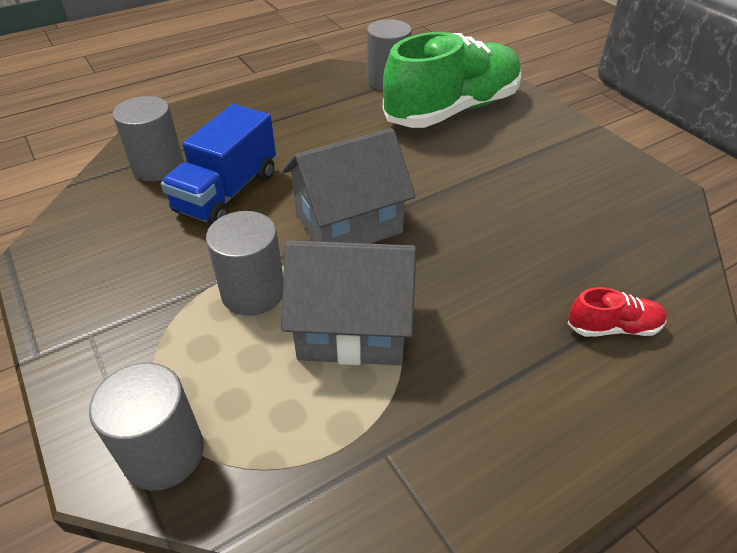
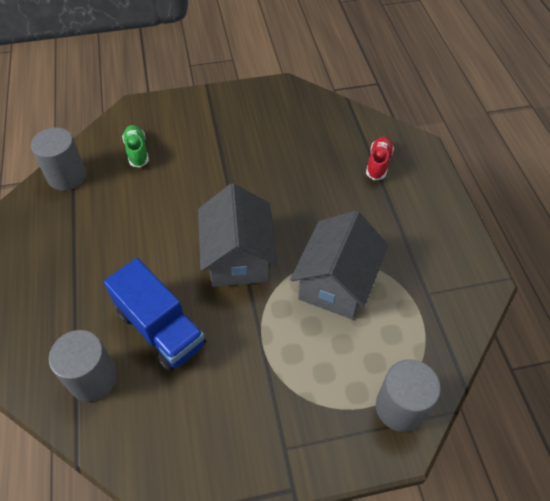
camera: 70 degrees left, 10 degrees up
grey cylinder [206,211,283,316] -> none
green shoe [383,32,521,128] -> green shoe [122,125,149,168], size x0.40

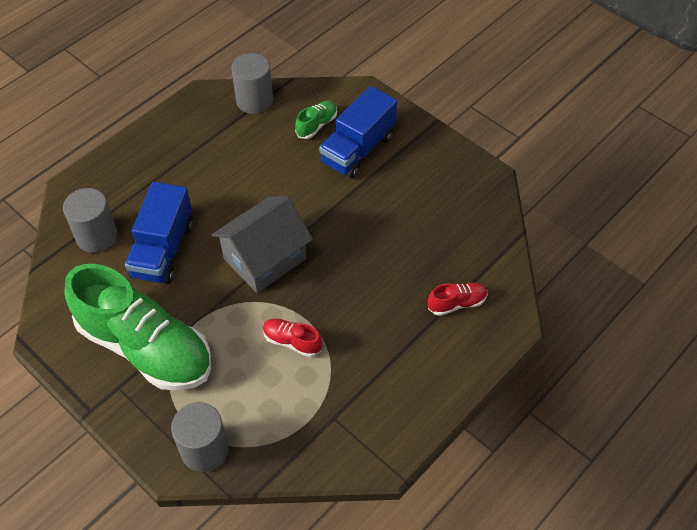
camera: 55 degrees right, 0 degrees up
grey house [290,211,389,320] -> red shoe [263,319,322,357]
none -> green shoe [64,264,211,391]
none -> blue truck [319,86,397,179]

